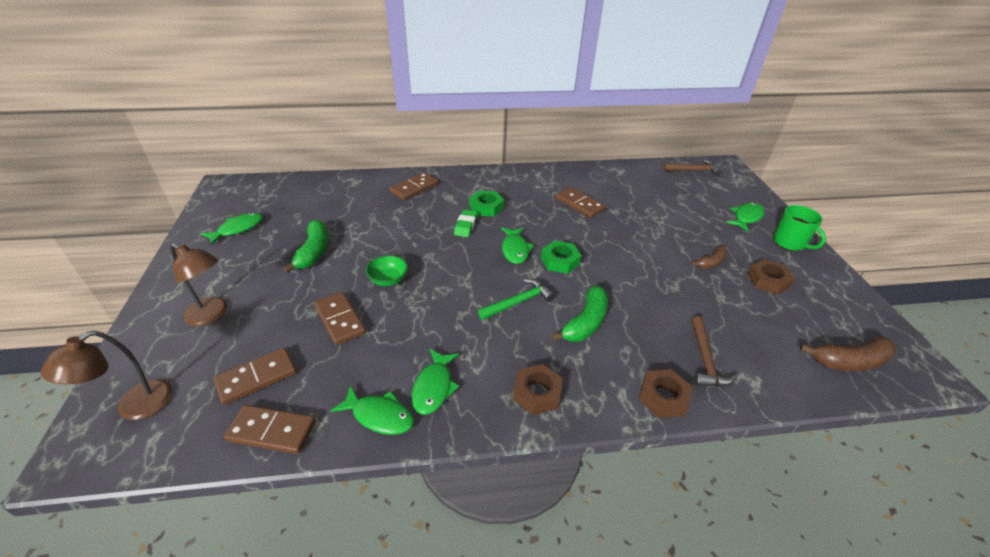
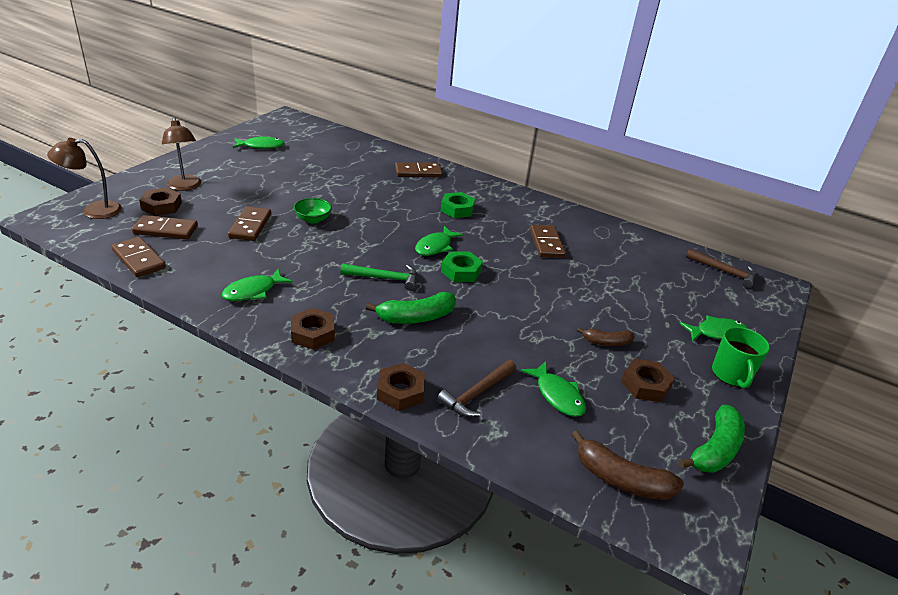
camera: 35 degrees right, 5 degrees down
green banana [283,219,328,273] -> green banana moved to [679,405,745,473]
green fish [330,385,414,435] -> green fish moved to [521,361,586,417]
green eraser [454,210,477,237] -> none
none -> brown nut [139,187,182,216]

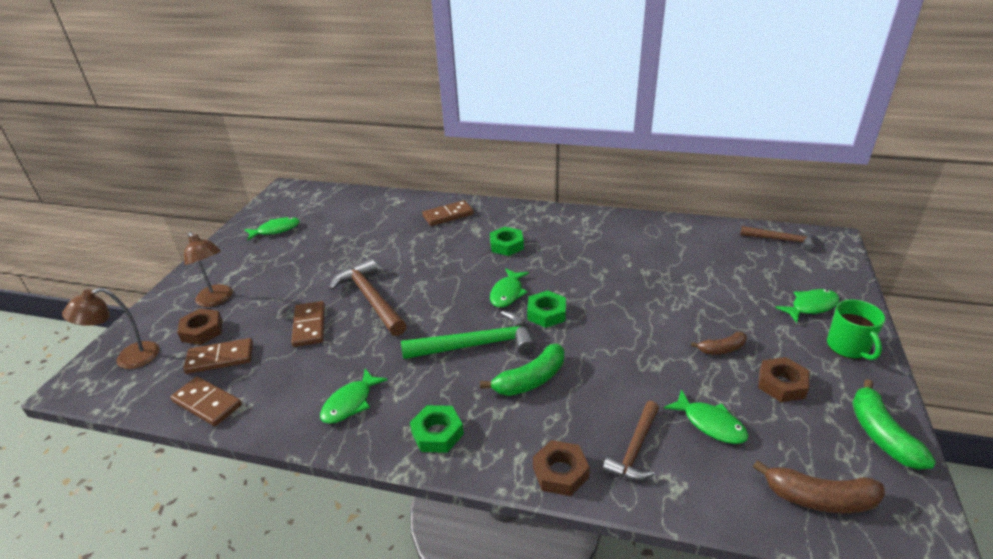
camera: 10 degrees left, 0 degrees up
brown nut [291,308,335,350] -> green nut [410,405,464,453]
green bowl [294,198,332,224] -> brown hammer [329,258,407,336]
green hammer [340,264,417,291] -> green hammer [401,311,536,359], size x1.58
brown domino [530,225,566,258] -> none
green banana [679,405,745,473] -> green banana turned 150 degrees clockwise [852,379,936,470]

